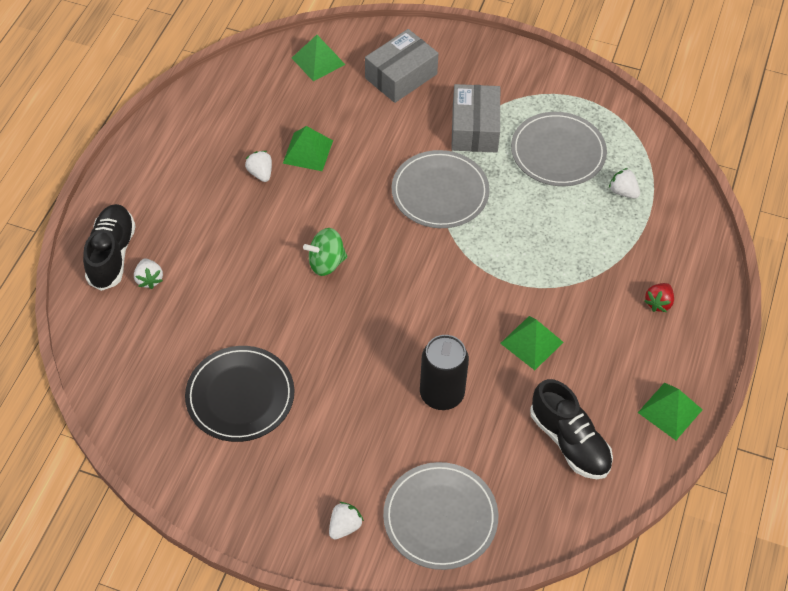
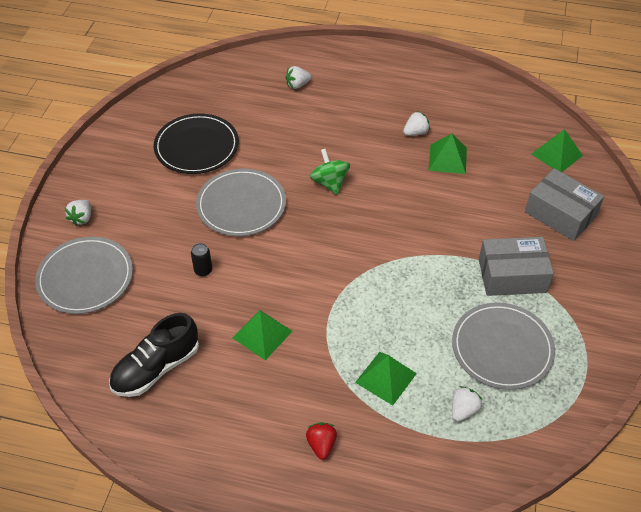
camera: 85 degrees right, 5 degrees down
black shoe [83,204,136,291] -> none
white strawberry [329,502,364,539] -> white strawberry turned 75 degrees clockwise [65,200,91,226]
grey plate [392,150,490,228] -> grey plate moved to [196,168,286,236]
black can [420,335,469,410] -> black can [191,243,212,277], size x0.47
green pyramid [638,382,703,440] -> green pyramid moved to [355,352,417,406]
red strawberry [644,283,674,312] -> red strawberry turned 60 degrees clockwise [306,422,337,460]

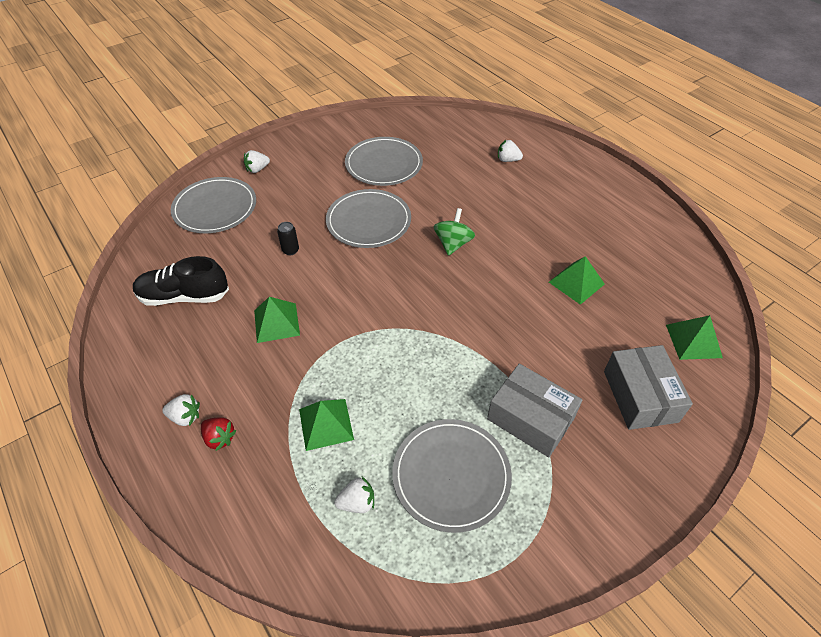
camera: 40 degrees right, 0 degrees up
black plate [154,113,239,174] -> grey plate [345,137,423,186]
red strawberry [306,422,337,460] -> red strawberry turned 90 degrees clockwise [201,417,237,451]
white strawberry [403,111,430,136] -> white strawberry moved to [162,394,200,426]

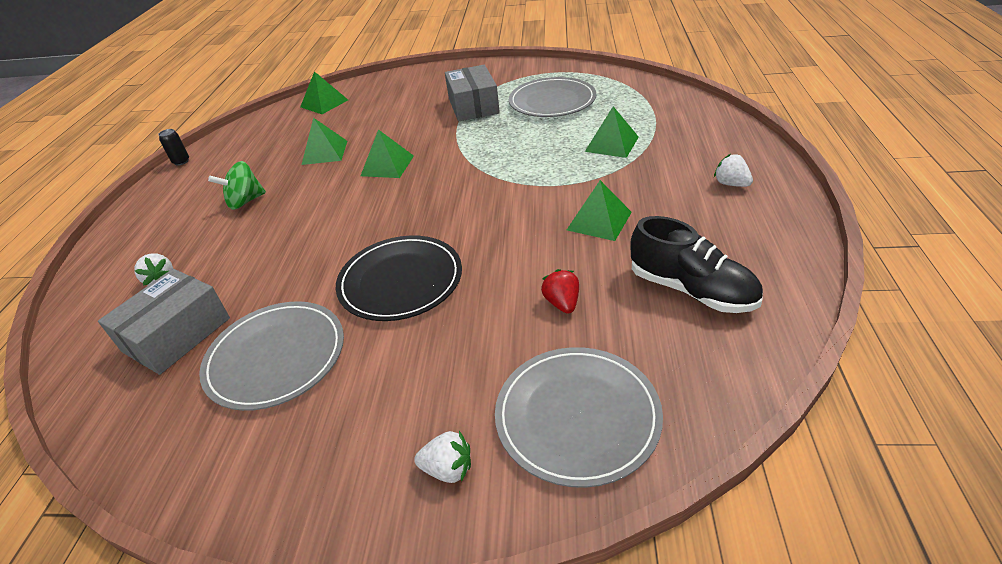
camera: 135 degrees left, 10 degrees down
red strawberry [201,417,237,451] -> red strawberry moved to [541,269,579,314]
black can [277,222,299,255] -> black can moved to [158,129,189,166]
grey plate [326,189,411,248] -> black plate [336,235,462,321]
white strawberry [334,477,374,513] -> none
green spinning top [433,208,475,256] -> green spinning top moved to [208,161,266,210]
grey box [604,345,693,430] -> grey box moved to [98,269,230,375]
none -> green pyramid [361,129,414,178]

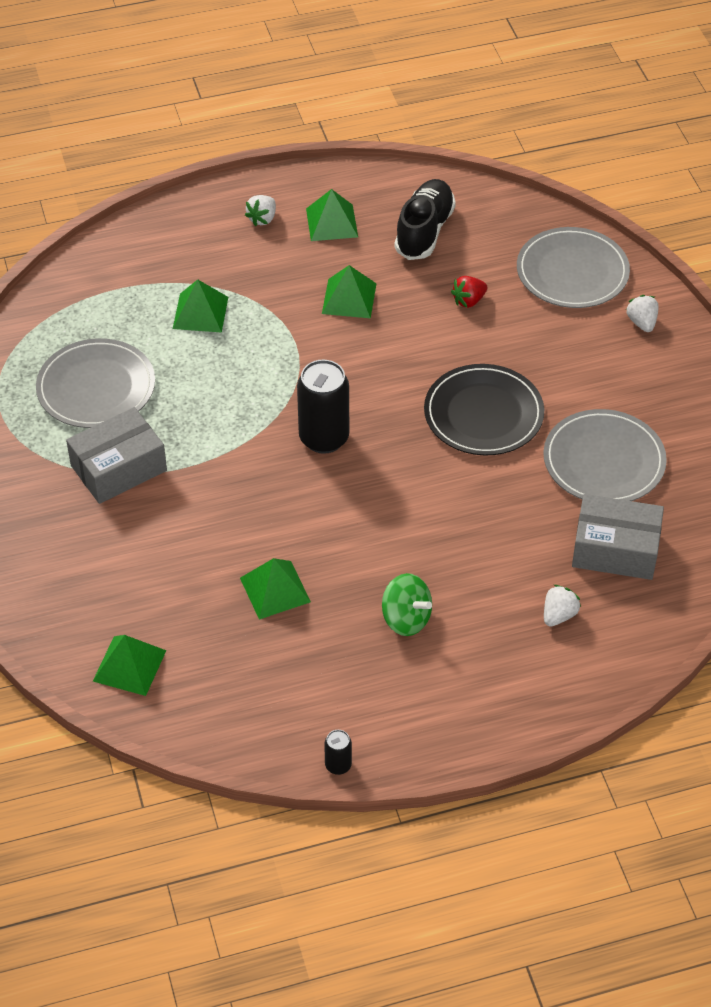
camera: 115 degrees left, 10 degrees up
green pyramid [361,129,414,178] -> green pyramid moved to [306,189,358,241]
none -> black can [297,360,349,454]

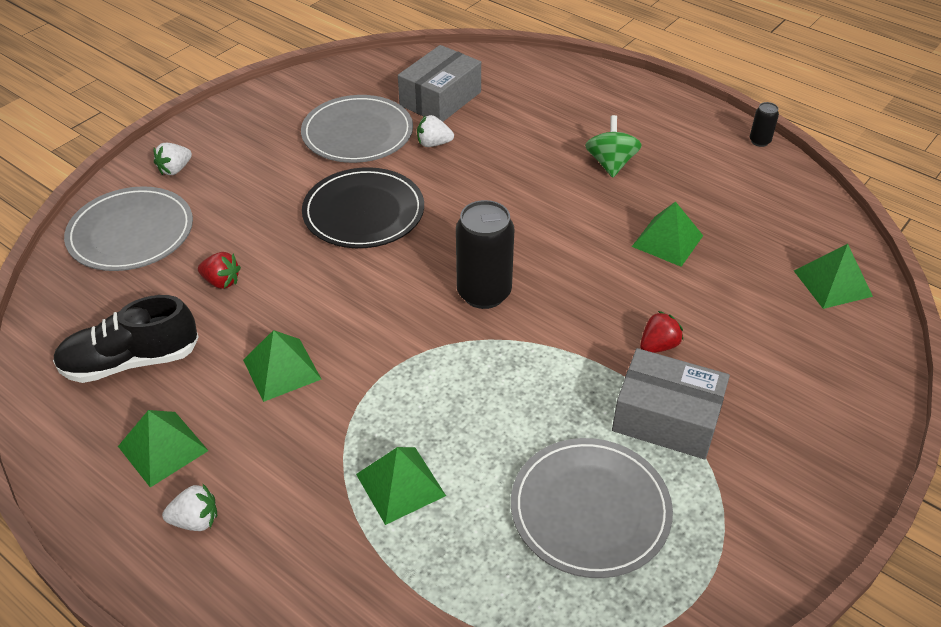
camera: 125 degrees left, 5 degrees down
white strawberry [544,585,581,627] -> white strawberry moved to [417,115,454,147]
grey box [572,494,664,580] -> grey box turned 60 degrees clockwise [398,45,481,122]
none -> red strawberry [640,311,683,353]

